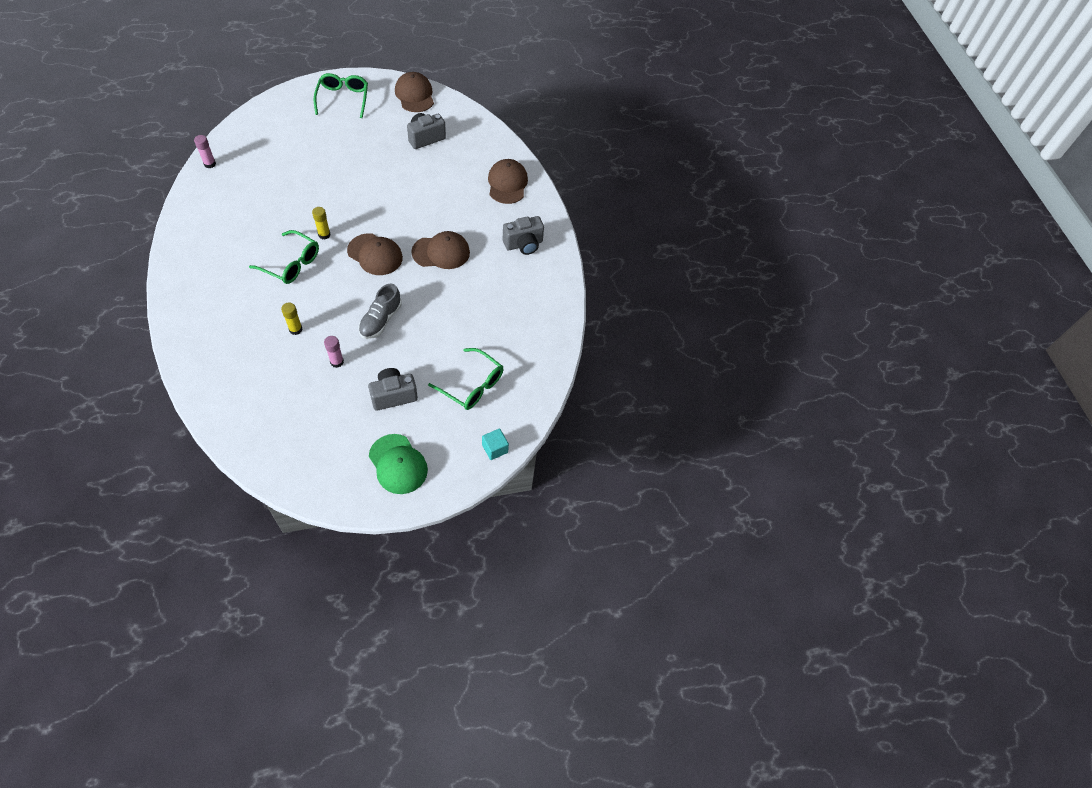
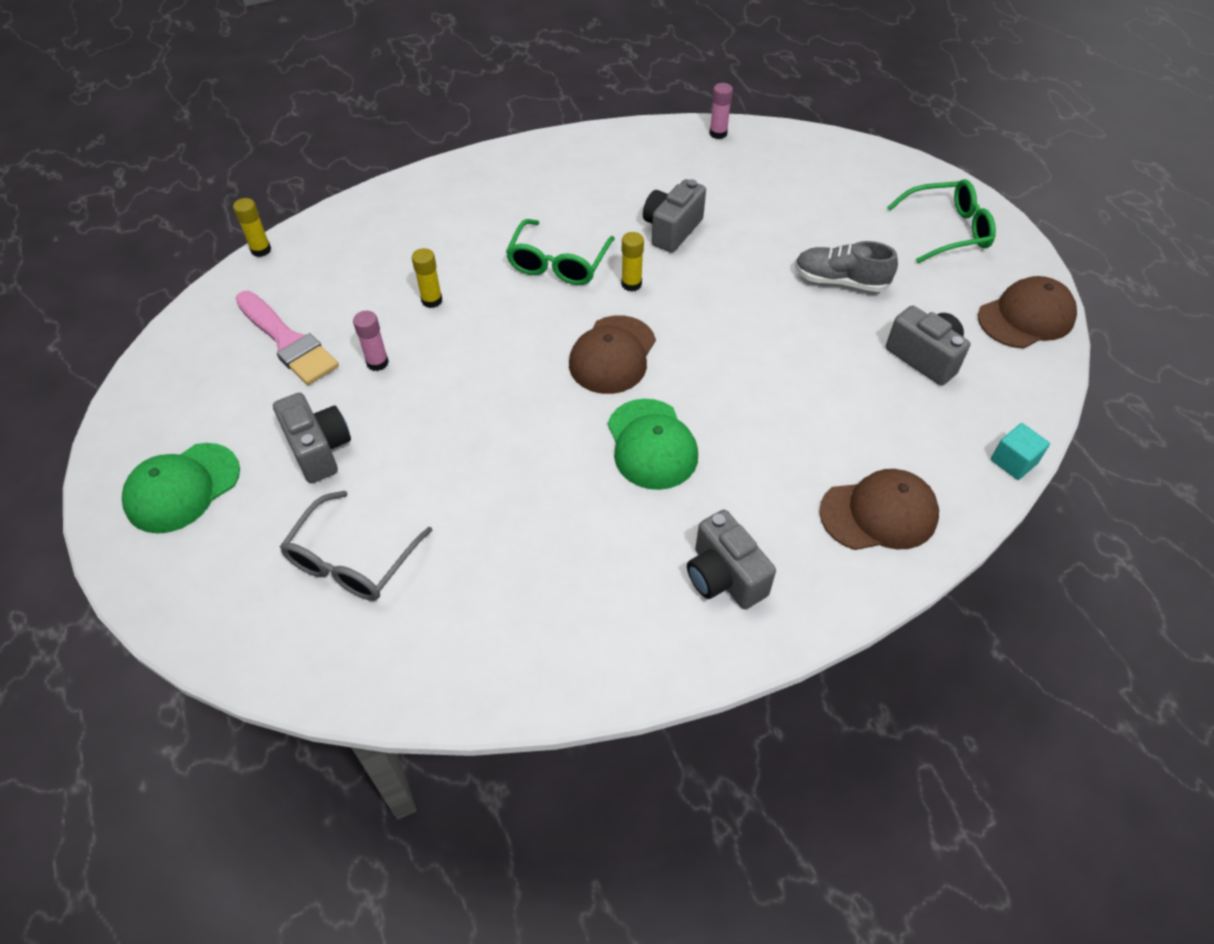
camera: 85 degrees right, 5 degrees down
grey shoe [358,284,402,339] -> grey shoe moved to [795,241,898,292]
brown cap [411,231,470,269] -> green cap [608,399,698,490]
green glasses [428,348,503,410] -> grey glasses [280,490,433,601]
turquoise cube [482,428,509,460] -> turquoise cube moved to [991,423,1050,480]
none -> yellow glue stick [233,198,271,257]
none -> pink brush [235,291,339,385]
none -> grey camera [643,179,706,253]

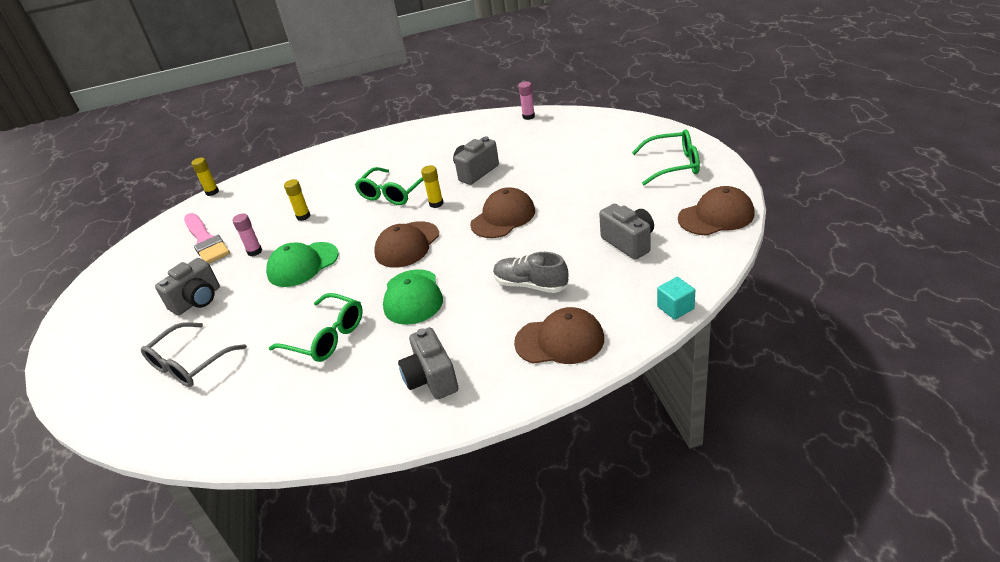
camera: 15 degrees right, 15 degrees down
green cap [122,443,240,533] -> green cap moved to [266,242,339,287]
grey camera [273,393,351,483] -> grey camera turned 60 degrees clockwise [155,258,220,315]
grey shoe [795,241,898,292] -> grey shoe moved to [493,252,568,293]
none -> green glasses [269,293,363,362]
none -> brown cap [470,187,535,238]

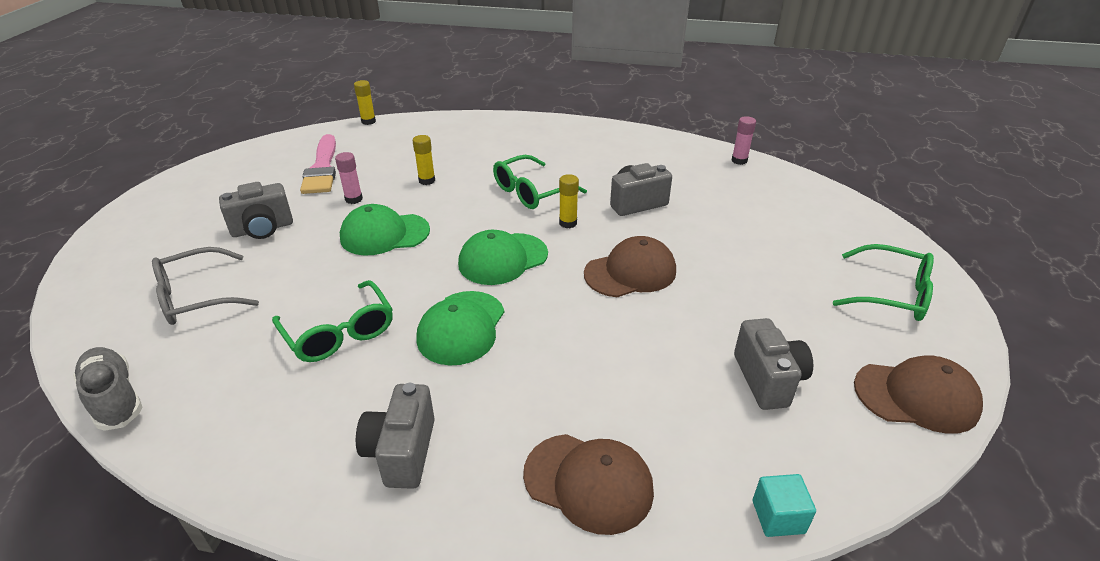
camera: 20 degrees right, 0 degrees up
brown cap [374,221,439,268] -> green cap [458,230,548,285]
grey shoe [493,252,568,293] -> grey shoe moved to [73,347,143,431]

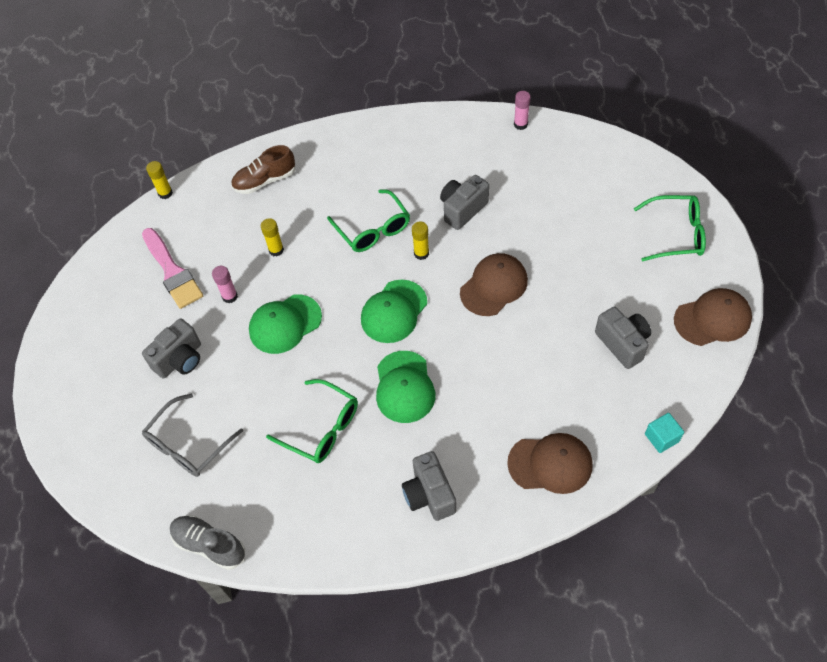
camera: 20 degrees left, 20 degrees up
green glasses [493,155,587,209] -> green glasses turned 60 degrees counterclockwise [327,189,410,252]
none -> brown shoe [231,145,295,194]

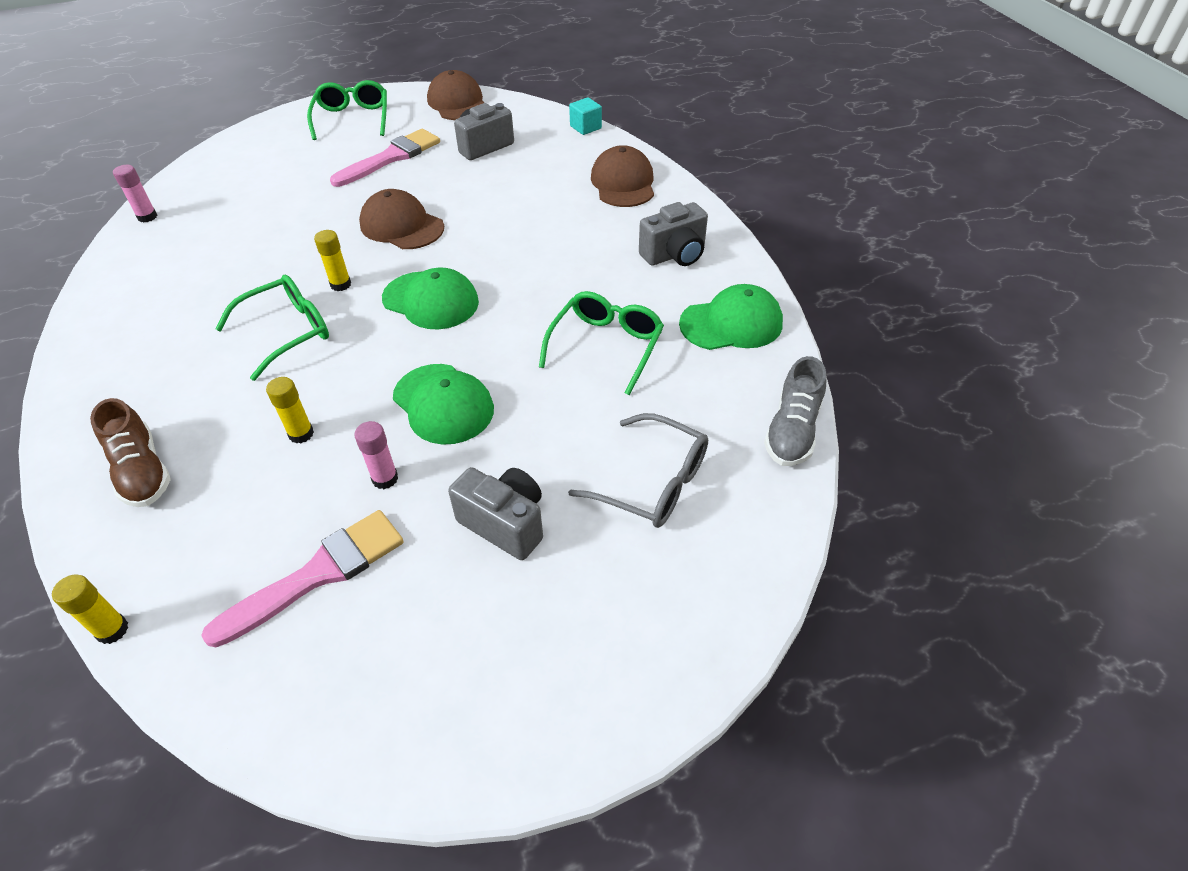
camera: 100 degrees left, 10 degrees down
green cap [376,351,435,423] -> green cap moved to [679,284,783,350]
grey camera [440,175,489,230] -> none
none -> pink brush [330,129,440,187]

